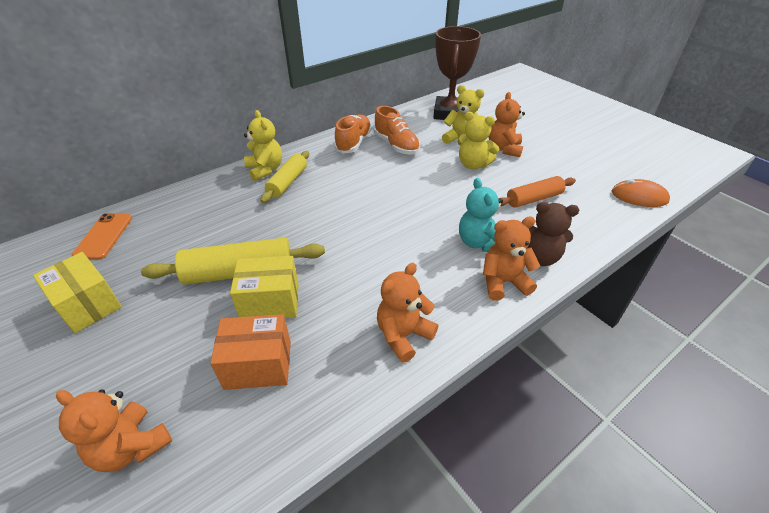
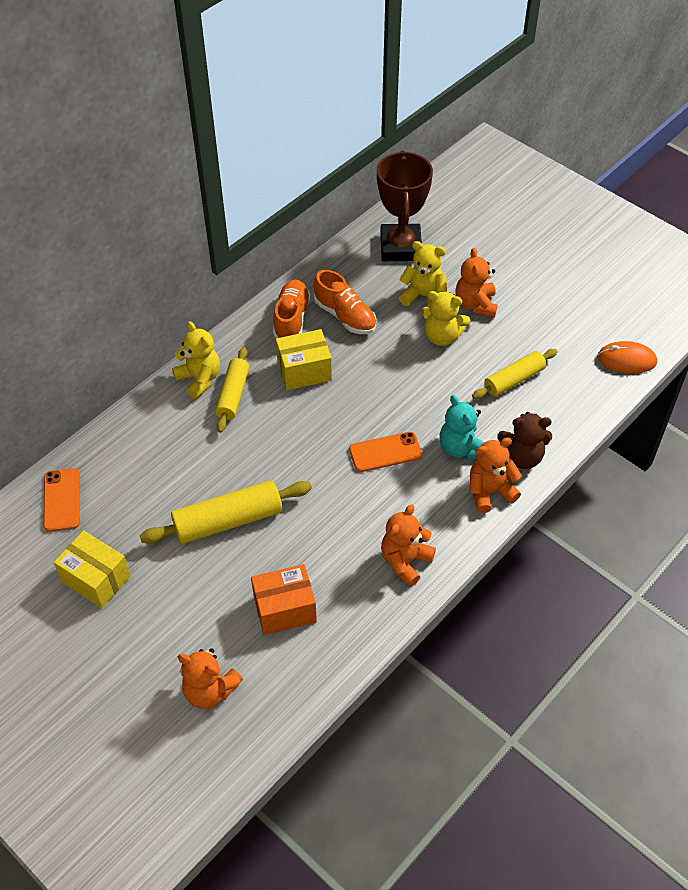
camera: 10 degrees left, 10 degrees up
yellow box [230,256,299,318] -> yellow box moved to [276,329,332,390]
orange rolling pin [498,176,576,208] -> yellow rolling pin [472,349,558,399]
none -> orange phone [349,432,422,472]

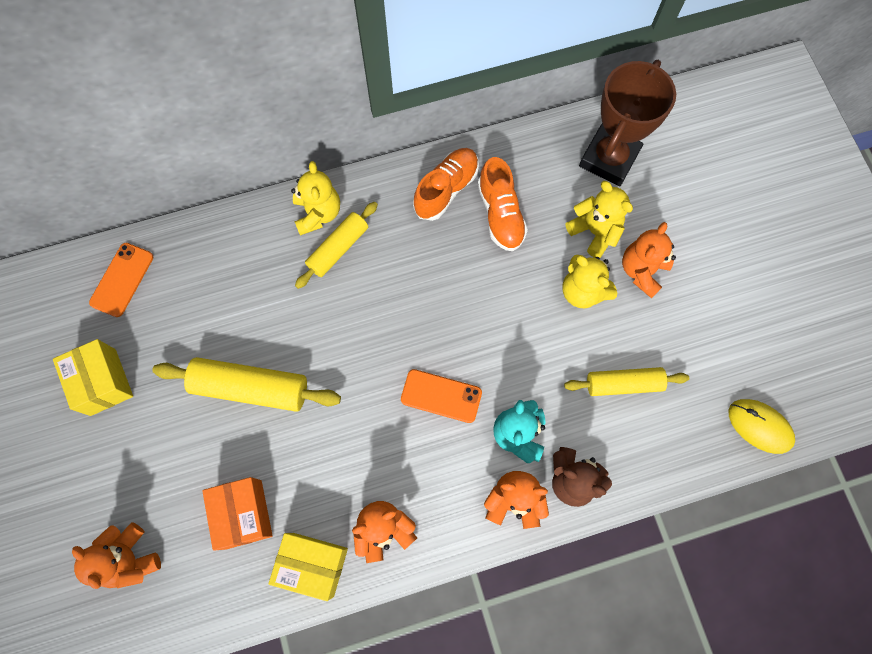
camera: 30 degrees right, 20 degrees up
orange box [251,564,317,635] -> orange box turned 60 degrees clockwise [202,477,273,551]
yellow box [276,329,332,390] -> yellow box moved to [269,533,348,601]
orange mouse [597,341,657,374] -> yellow mouse [728,399,795,454]

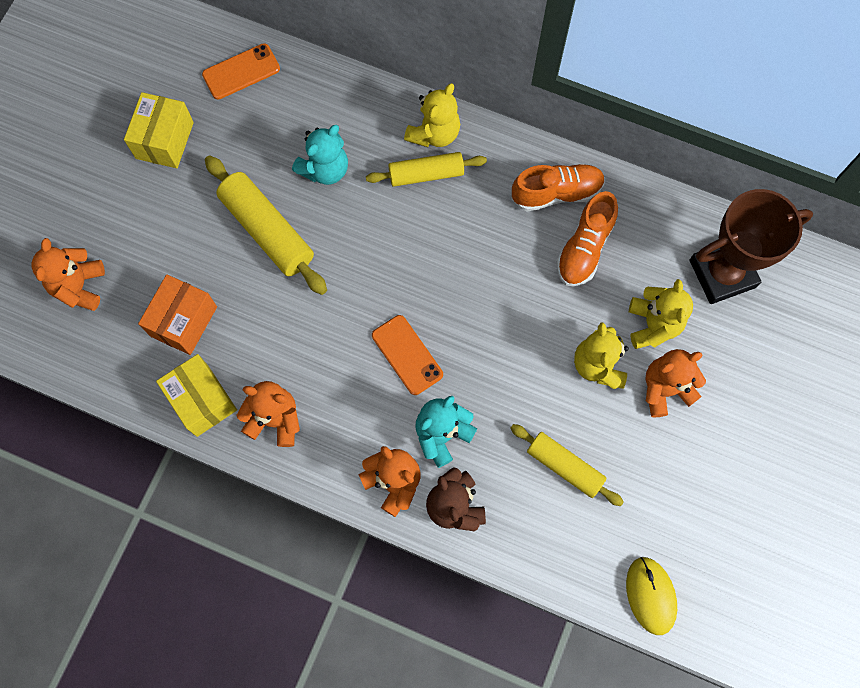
camera: 40 degrees right, 0 degrees up
none -> turquoise teddy bear [292,125,348,185]

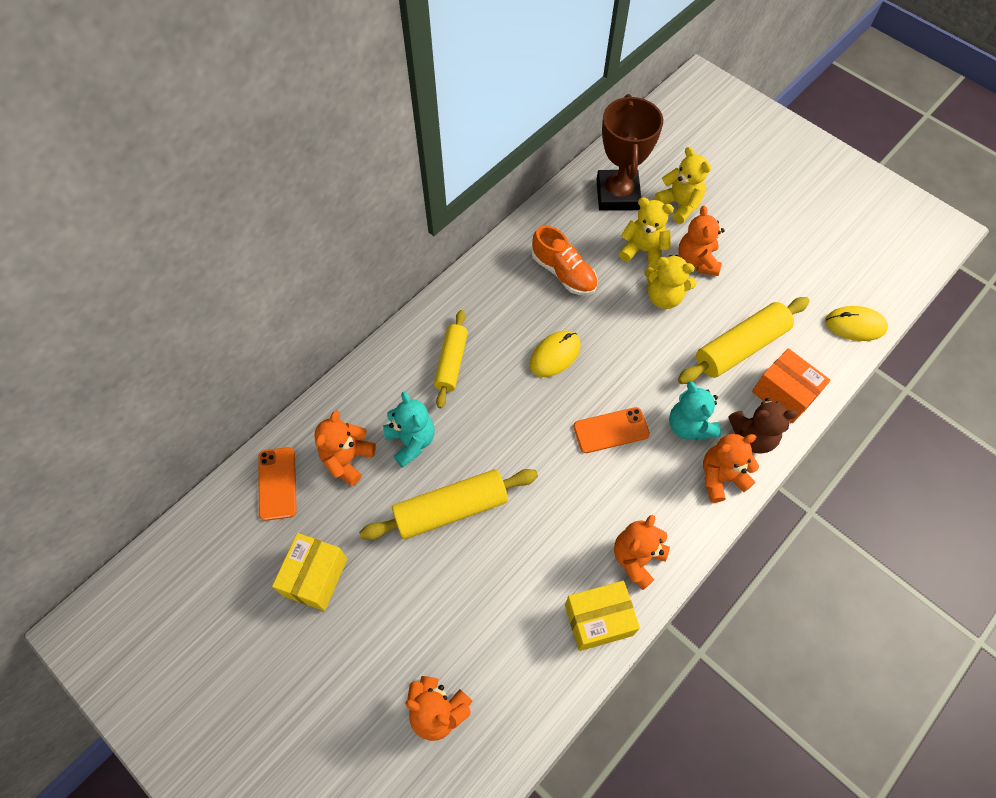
camera: 70 degrees left, 10 degrees down
yellow box [124,92,194,168] -> yellow box turned 75 degrees clockwise [272,533,347,611]
orange box [138,274,217,355] -> orange box moved to [752,348,831,424]
yellow teddy bear [404,83,460,147] -> yellow teddy bear moved to [655,147,711,224]
yellow rolling pin [510,424,624,506] -> yellow rolling pin [678,297,810,384], size x1.52
orange shoe [511,164,605,211] -> none
none -> orange teddy bear [315,410,376,486]
none -> yellow mouse [530,331,581,377]

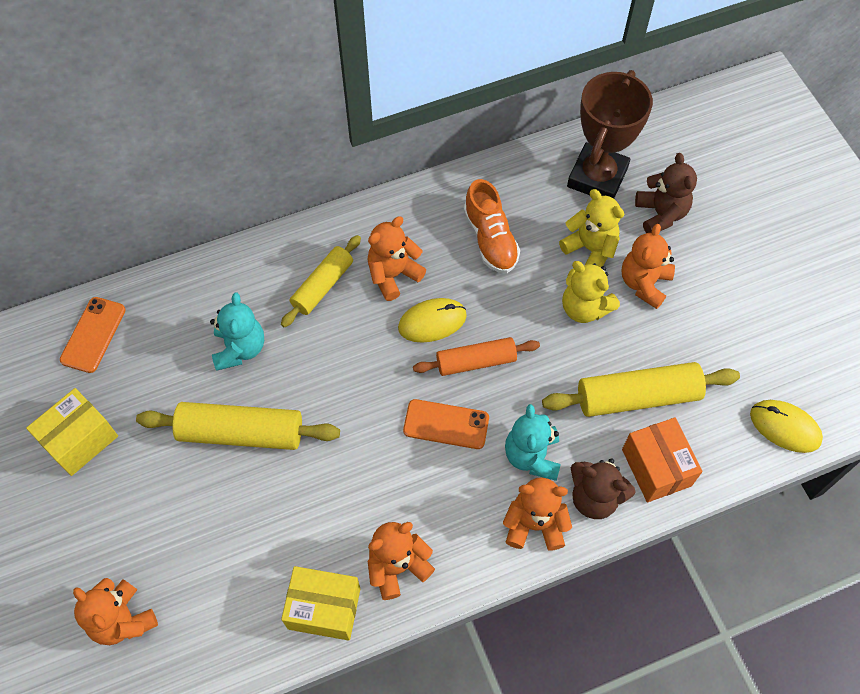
camera: 25 degrees right, 0 degrees up
orange teddy bear [315,410,376,486] -> orange teddy bear moved to [367,216,426,301]
yellow teddy bear [655,147,711,224] -> brown teddy bear [635,153,697,233]
none -> orange rolling pin [413,337,540,376]

